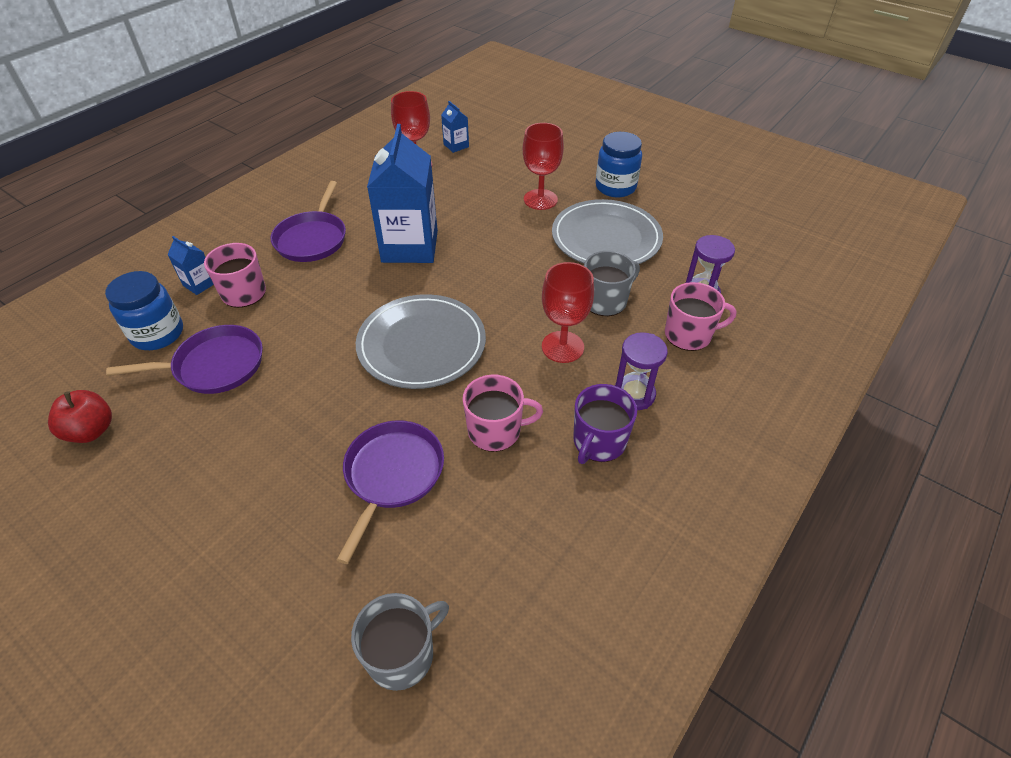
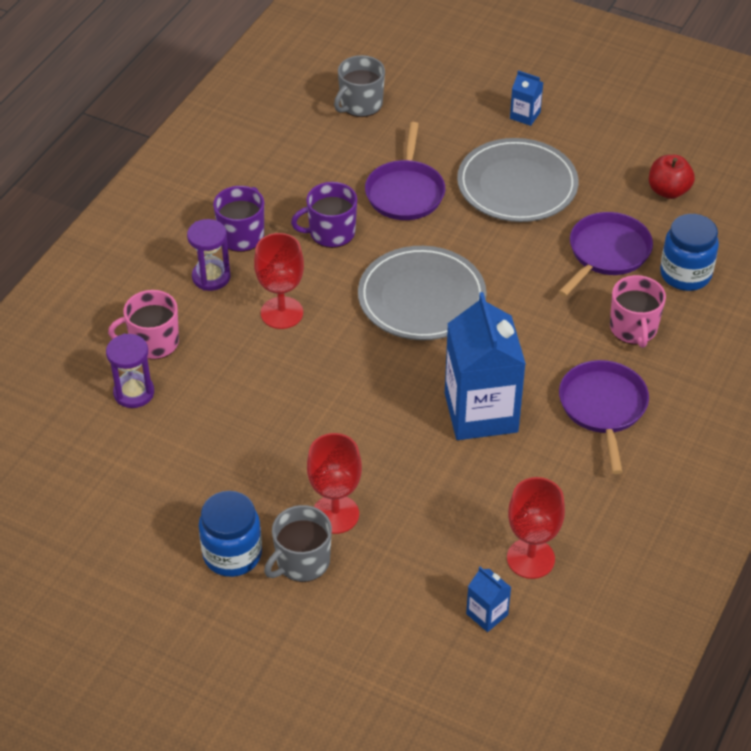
camera: 170 degrees right, 0 degrees up
purple pan [106,325,263,394] -> purple pan turned 150 degrees clockwise [558,212,653,297]
blue carton [167,236,214,295] -> blue carton moved to [510,70,543,126]
pink mug [463,375,543,452] -> purple mug [291,182,357,248]
grey plate [552,199,663,264] -> grey plate moved to [457,138,579,222]
grey mug [584,251,640,316] -> grey mug moved to [264,505,332,582]

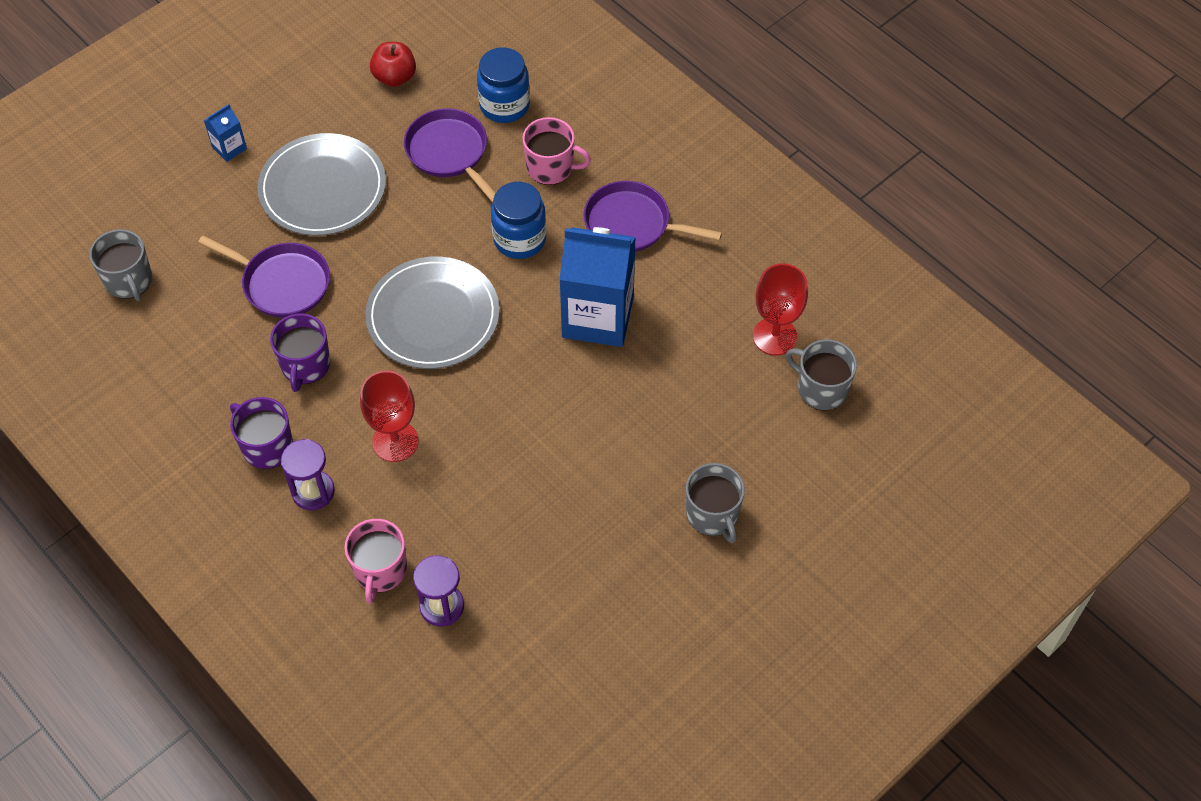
camera: 70 degrees left, 10 degrees up
blue jar [199,491,262,577] -> blue jar moved to [491,182,547,259]
red goblet [307,433,362,534] -> none
blue carton [466,567,511,632] -> grey mug [786,339,857,411]

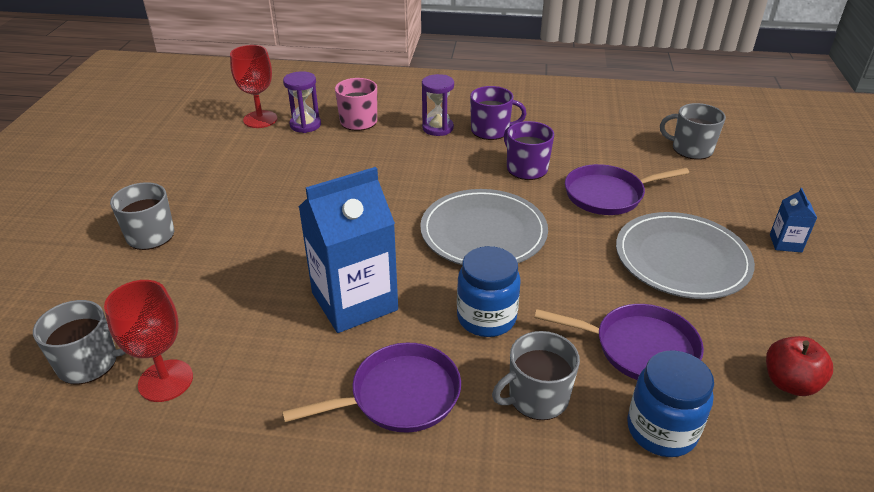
camera: 140 degrees right, 20 degrees down
red goblet [360,370,419,462] -> red goblet moved to [230,45,277,128]
pink mug [522,117,591,185] -> grey mug [492,331,580,420]

